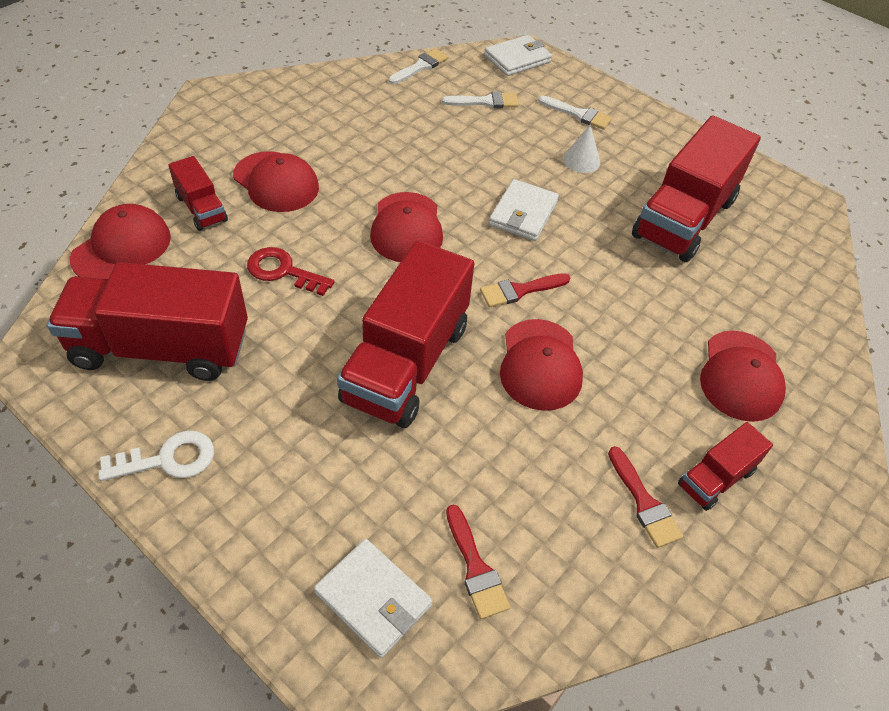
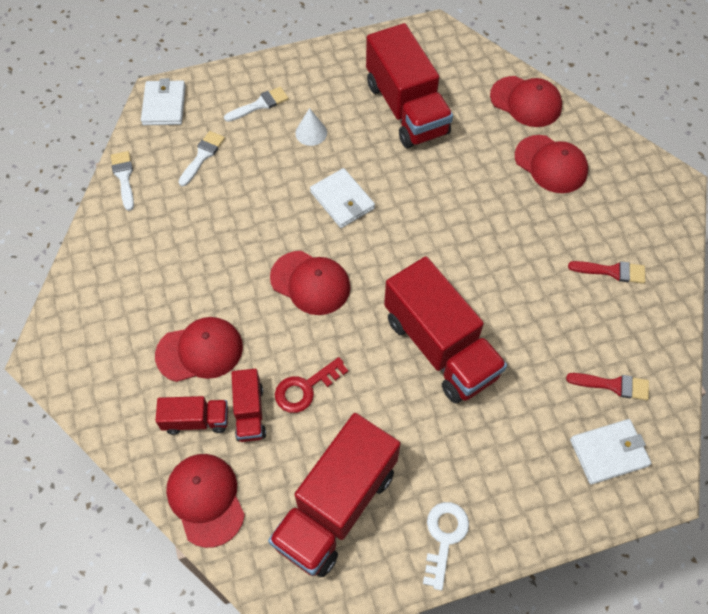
camera: 55 degrees left, 10 degrees up
red brush [480,273,570,307] -> none
red cap [500,319,583,411] -> red cap moved to [490,76,562,127]
red truck [678,422,773,511] -> red truck moved to [232,369,266,442]

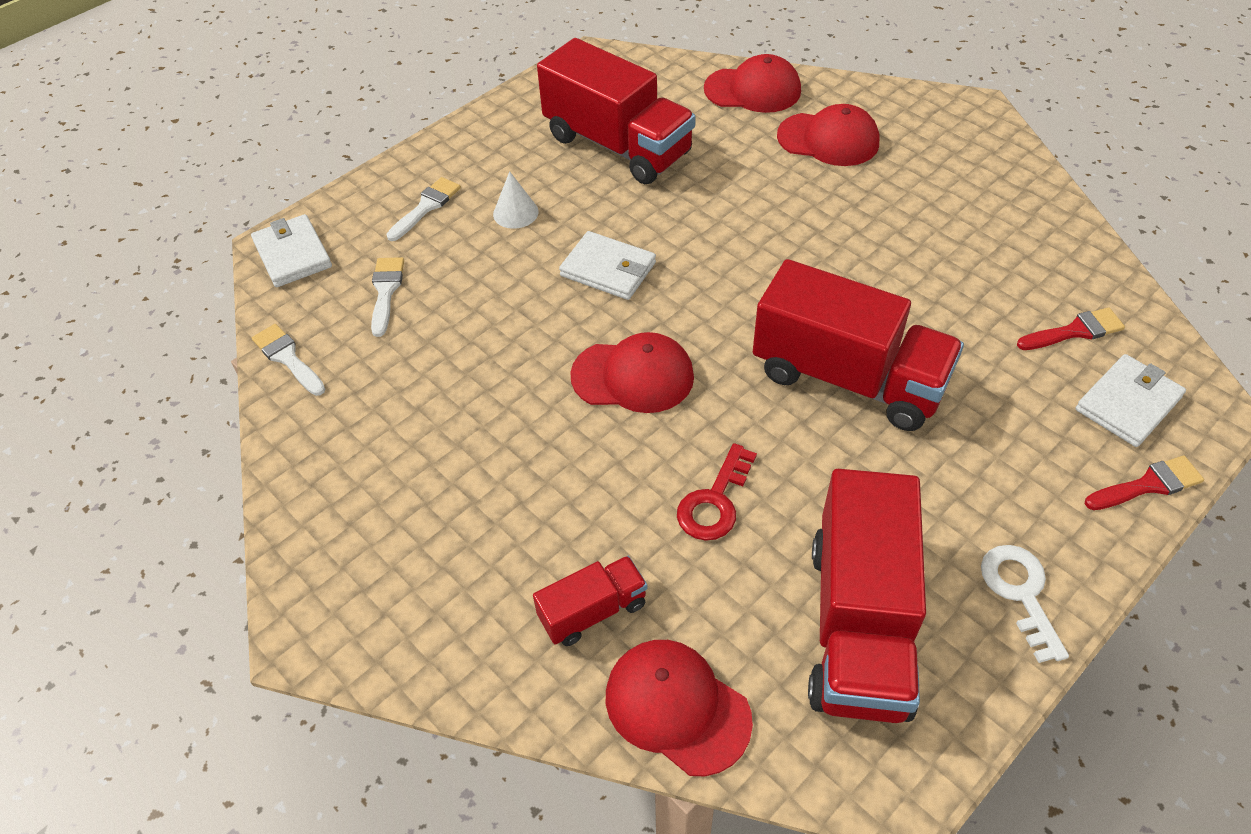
camera: 25 degrees left, 10 degrees down
red cap [155,317,243,382] -> none
red truck [232,369,266,442] -> none
red brush [568,261,645,284] -> red brush moved to [1085,455,1204,510]

